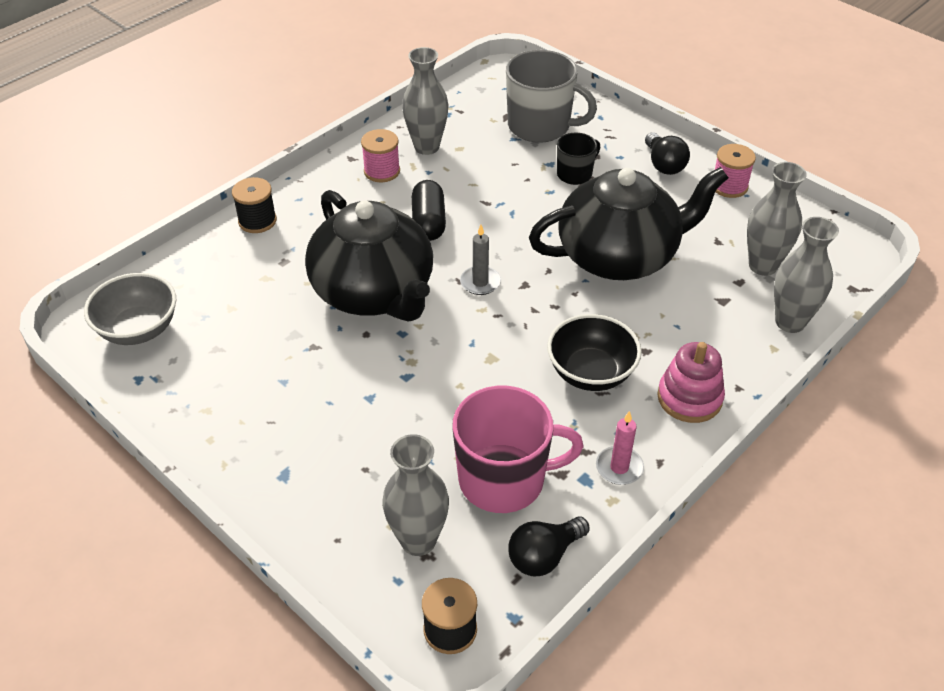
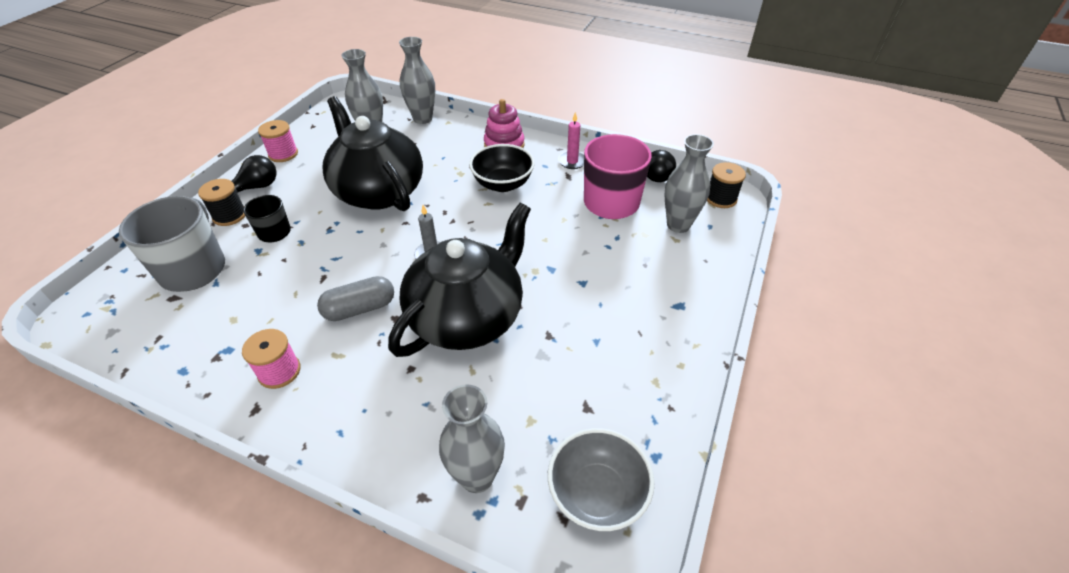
camera: 110 degrees left, 0 degrees up
black spool [232,177,277,233] -> black spool moved to [198,179,245,226]
grey vase [402,47,448,155] -> grey vase moved to [439,384,505,493]
black capsule [412,180,446,241] -> grey capsule [317,276,394,321]

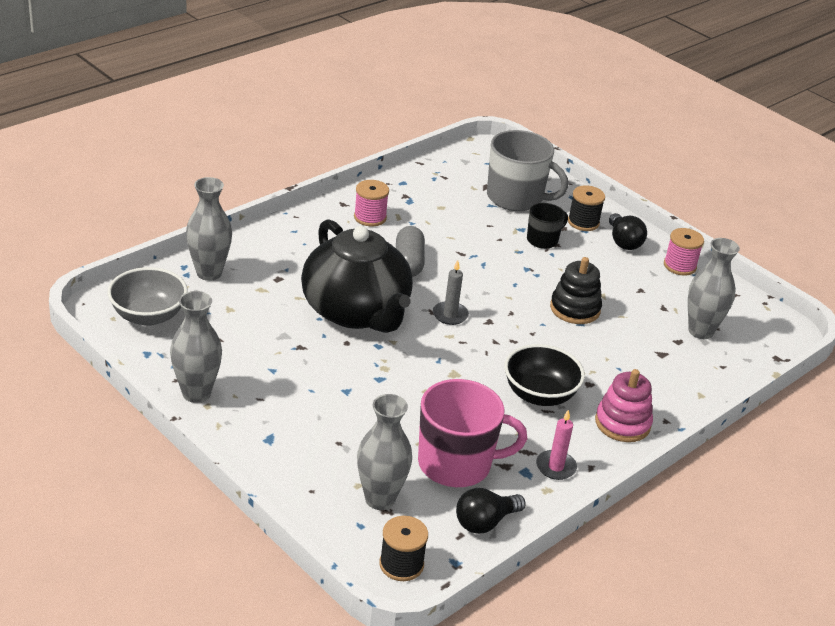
camera: 110 degrees right, 10 degrees down
black teapot [323,96,423,211] -> black stacking toy [550,257,602,324]
grey vase [399,37,435,124] -> grey vase moved to [170,291,222,403]

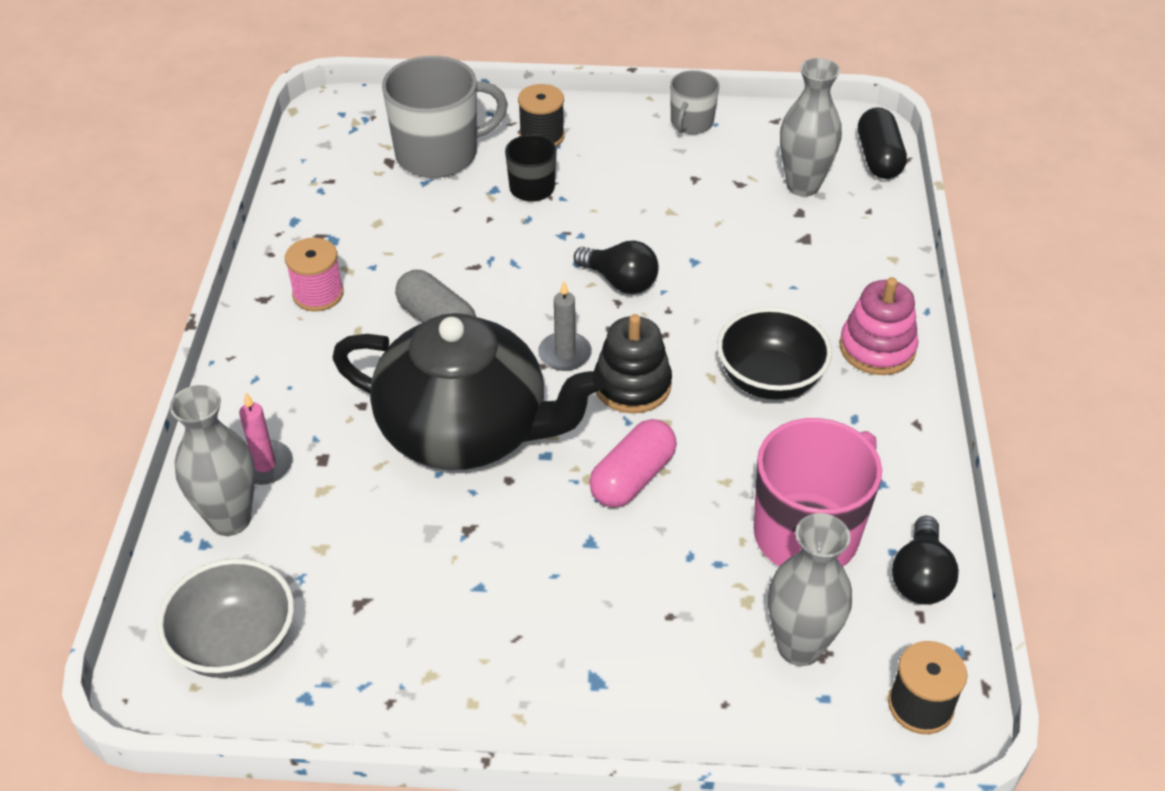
camera: 40 degrees left, 10 degrees up
grey vase [170,291,222,403] -> none
pink candle [536,409,577,480] -> pink candle moved to [239,393,293,485]
black stacking toy [550,257,602,324] -> black stacking toy moved to [594,314,672,414]
black light bulb [609,213,647,250] -> black light bulb moved to [574,241,659,294]
pink spool [664,228,704,275] -> grey mug [670,70,719,134]
none -> pink capsule [589,419,677,508]
none -> black capsule [858,107,907,179]

